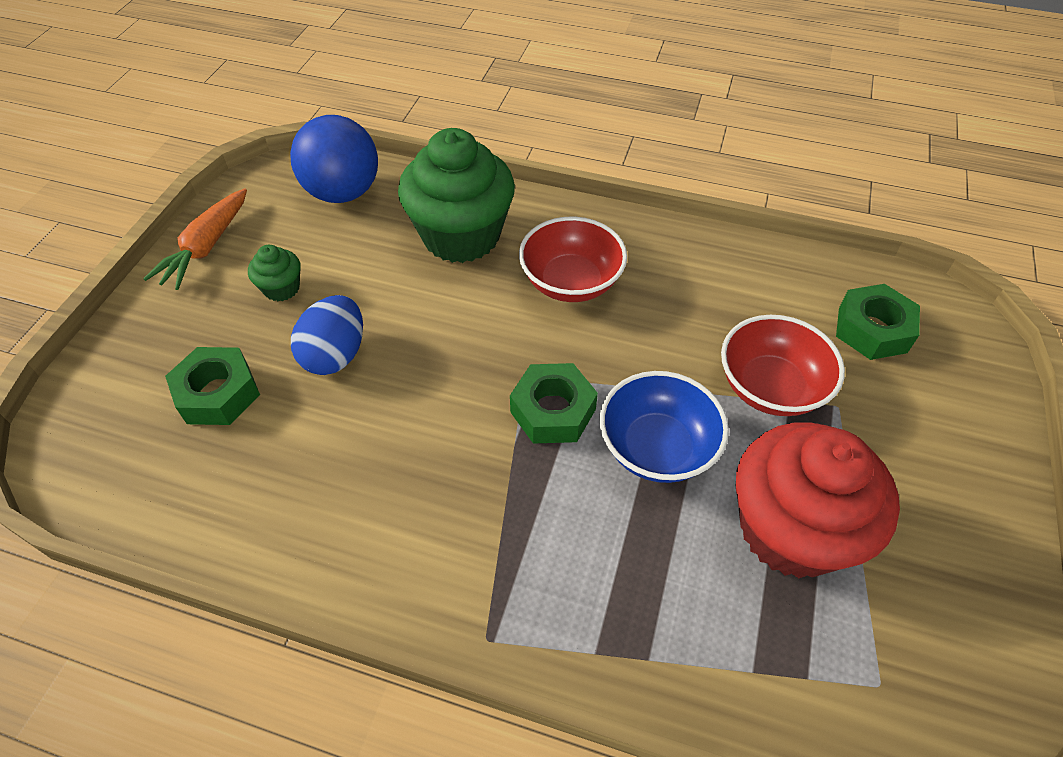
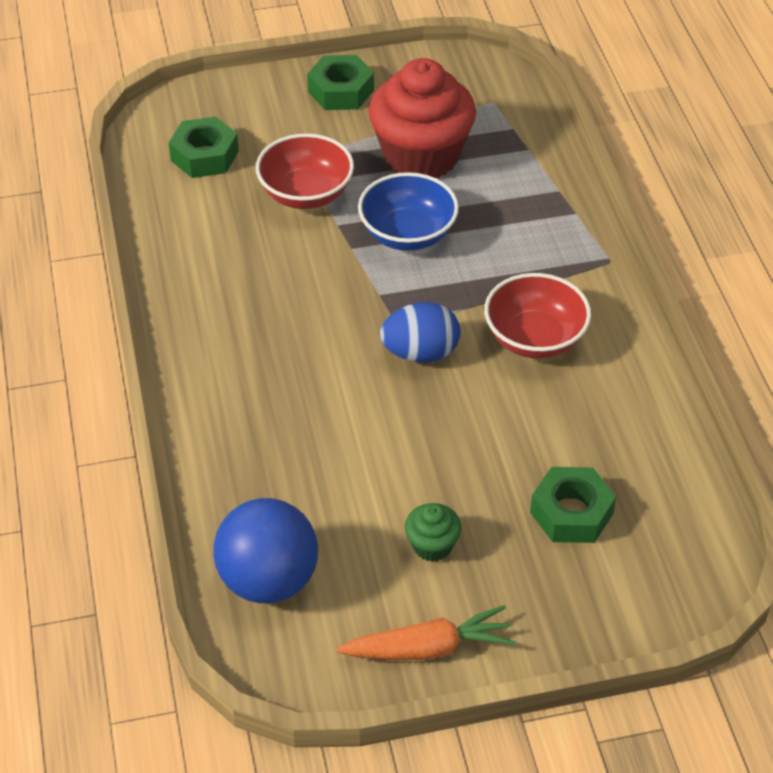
camera: 120 degrees left, 5 degrees down
blue egg [291,295,363,375] -> blue egg moved to [380,302,460,363]
green cupcake [398,128,515,263] -> none
green nut [510,363,598,444] -> green nut moved to [307,55,374,110]
red bowl [519,217,627,302] -> red bowl moved to [484,273,591,359]

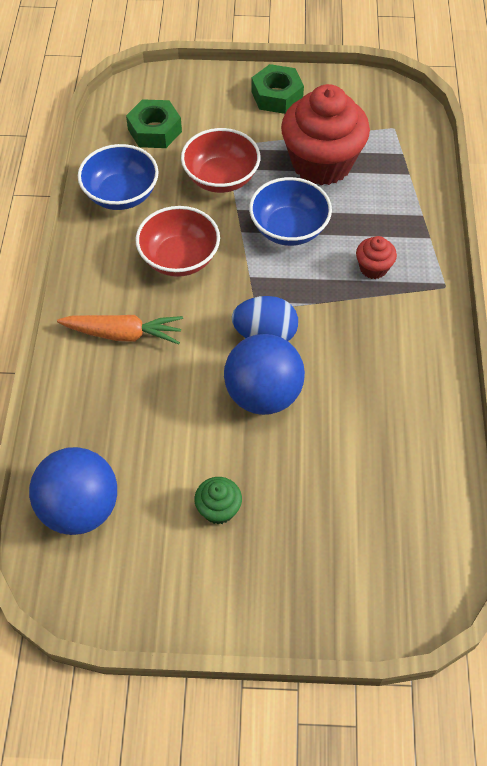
camera: 15 degrees right, 10 degrees up
orange carrot [336,605,515,660] -> orange carrot moved to [57,315,183,344]
red bowl [484,273,591,359] -> red bowl moved to [136,206,220,277]
green nut [530,467,616,543] -> none
none -> blue bowl [78,144,159,210]
none -> blue ball [224,334,305,415]
none -> red cupcake [356,236,397,279]

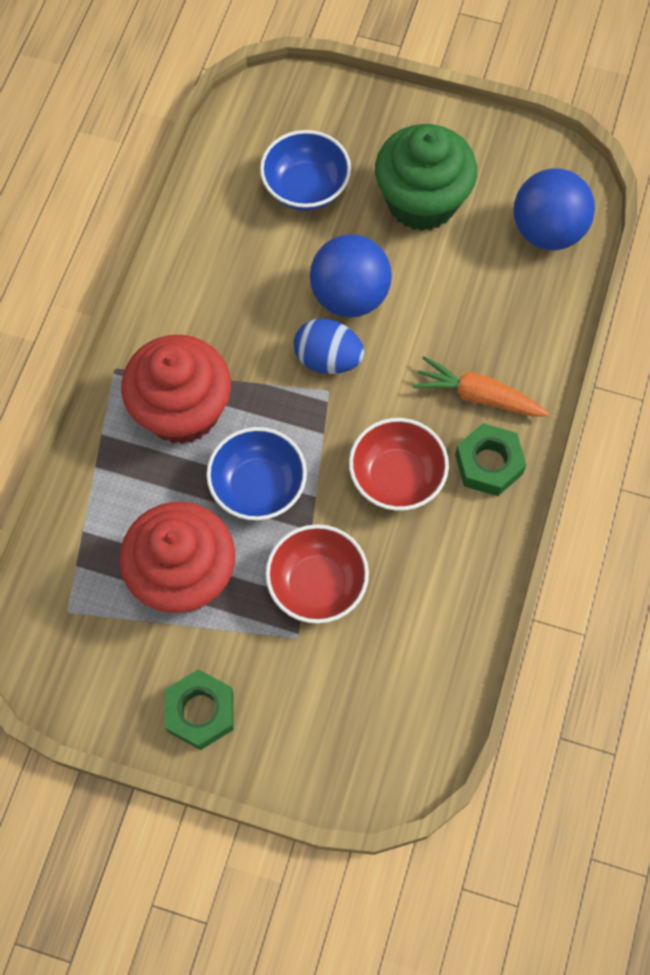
camera: 165 degrees left, 10 degrees up
blue bowl [78,144,159,210] -> blue bowl moved to [260,130,351,211]
green nut [126,99,182,148] -> green nut moved to [455,423,526,496]
green cupcake [194,477,242,524] -> green cupcake [375,124,477,231], size x2.30
red cupcake [356,236,397,279] -> red cupcake [121,335,231,444], size x2.30

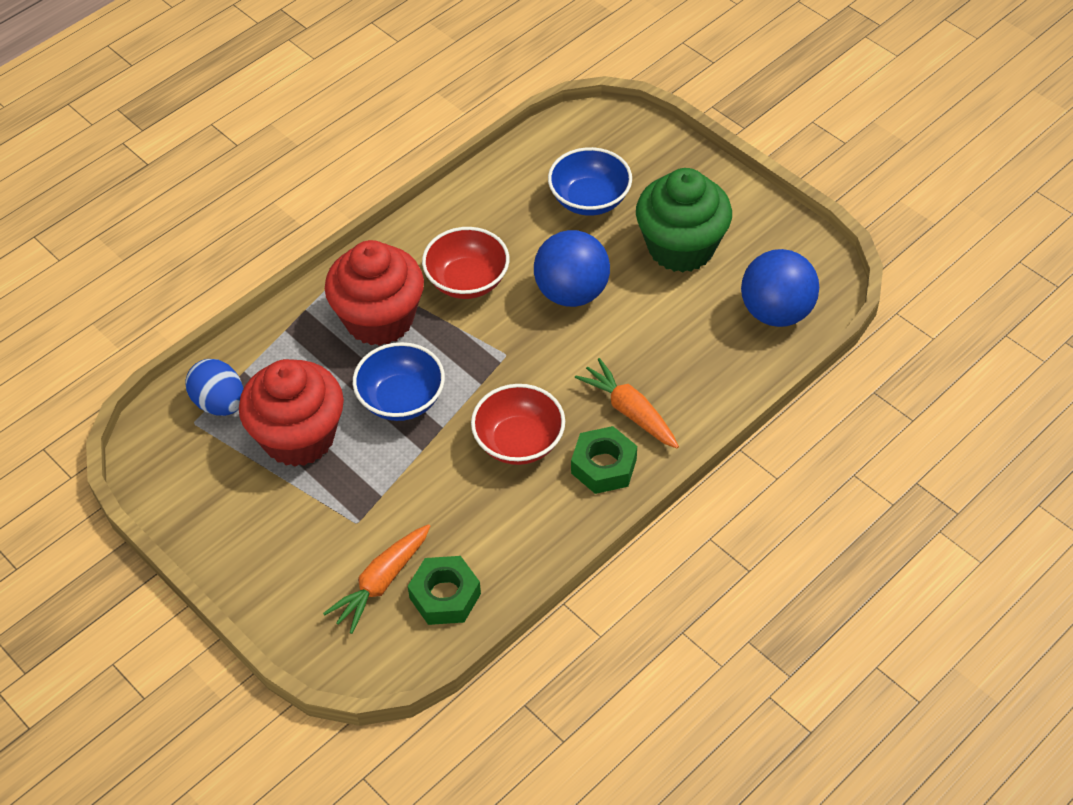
camera: 30 degrees right, 15 degrees down
green nut [165,669,234,750] -> green nut moved to [408,556,481,625]
red bowl [265,524,369,624] -> red bowl moved to [422,227,509,299]
blue egg [294,319,364,374] -> blue egg moved to [186,359,244,416]
none -> orange carrot [323,524,430,634]

